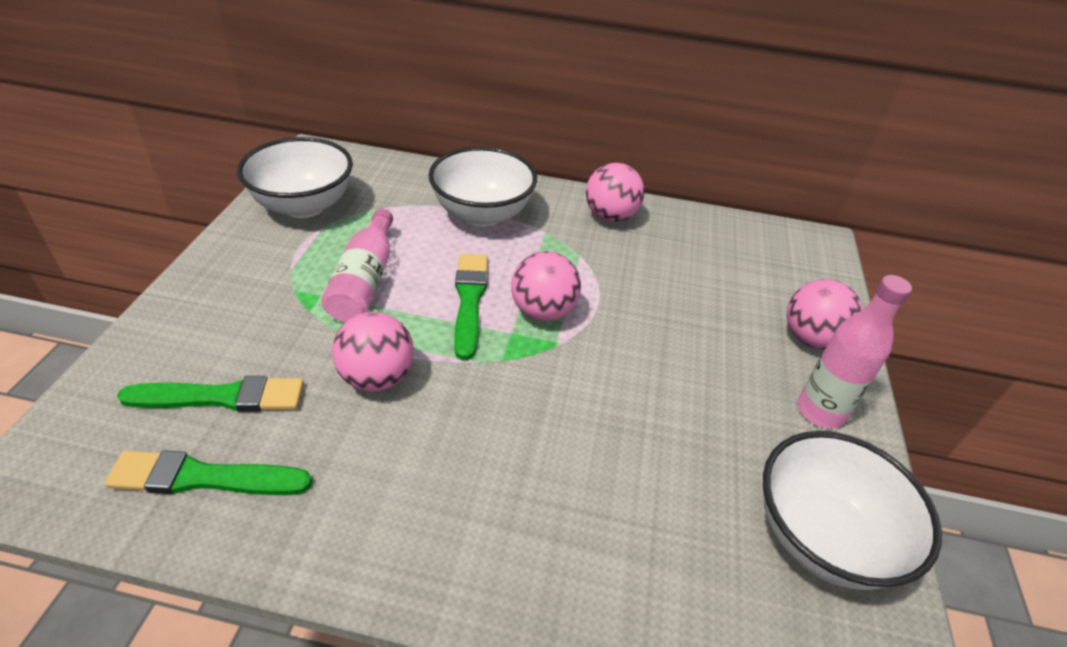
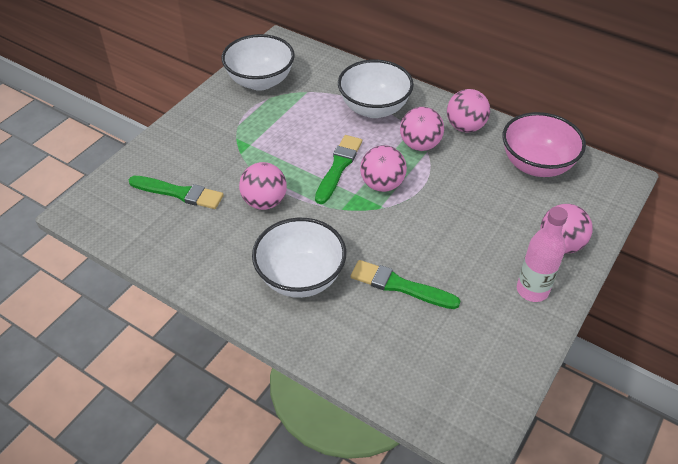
camera: 25 degrees right, 5 degrees up
green brush [105,450,312,495] -> green brush moved to [351,260,460,309]
pink bottle [321,209,393,322] -> none
white bowl [763,431,942,590] -> white bowl moved to [252,218,346,298]
none -> pink ball [400,107,444,151]
none -> pink bowl [503,112,586,177]

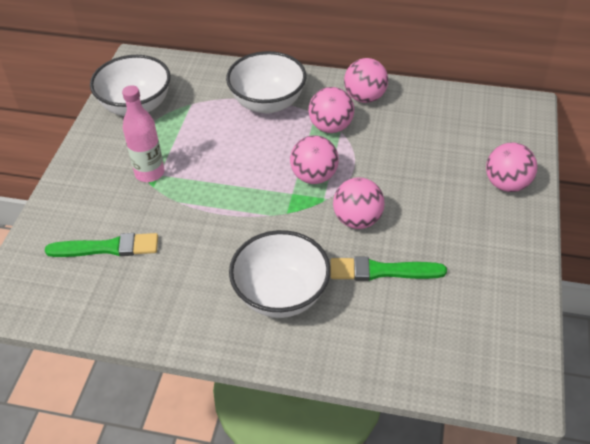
camera: 20 degrees left, 0 degrees up
pink ball [239,162,287,210] -> pink ball moved to [333,177,385,229]
green brush [315,135,362,204] -> none
pink bowl [503,112,586,177] -> none
pink bottle [517,207,568,302] -> pink bottle moved to [122,85,164,182]

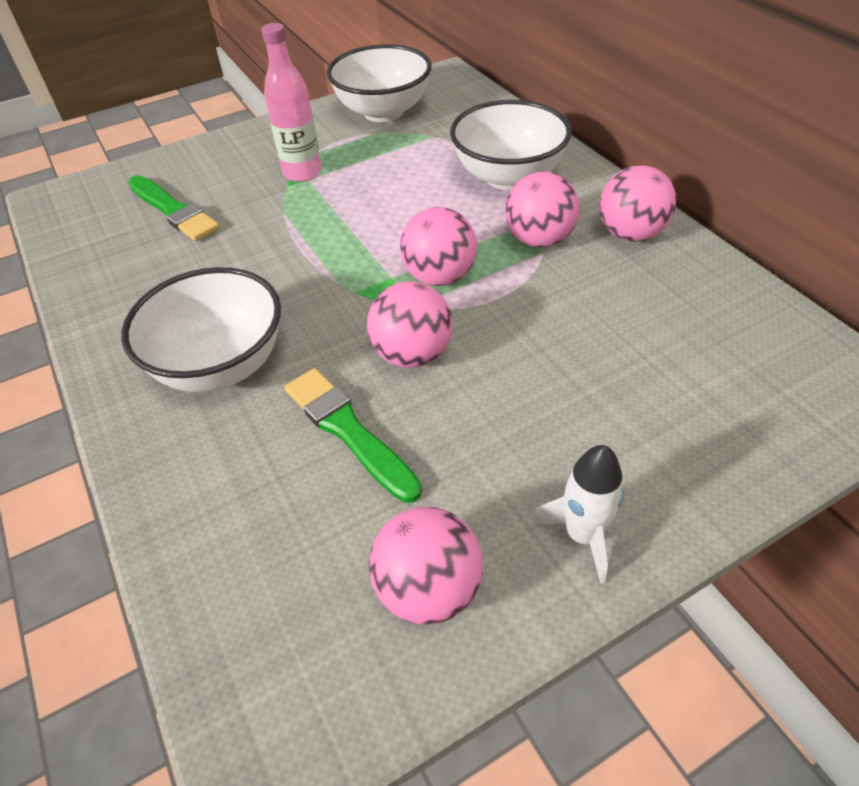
camera: 50 degrees right, 0 degrees up
pink ball [486,142,537,192] -> pink ball moved to [369,507,483,624]
none -> white rocket [530,445,624,584]

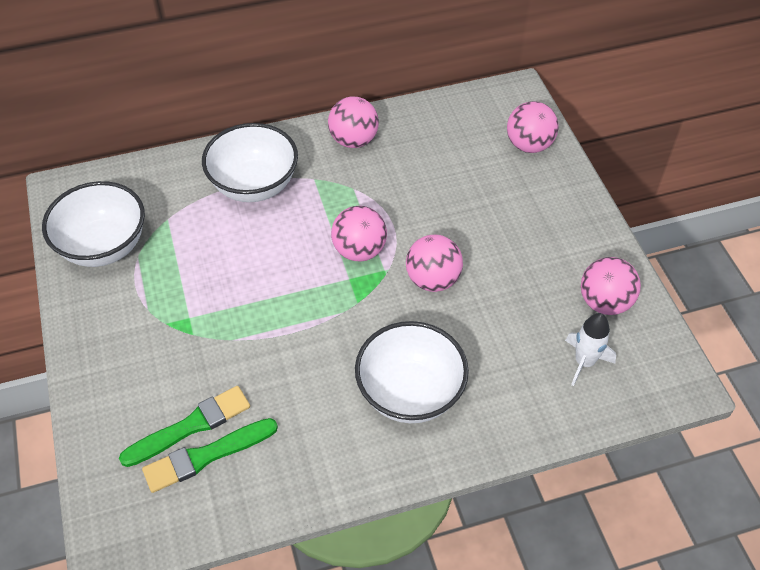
camera: 80 degrees left, 5 degrees up
pink bottle [261,23,322,182] -> none
green brush [284,368,422,503] -> green brush moved to [142,418,278,493]
pink ball [505,171,580,248] -> pink ball moved to [507,101,559,153]
white rocket [530,445,624,584] -> white rocket moved to [565,313,616,386]

